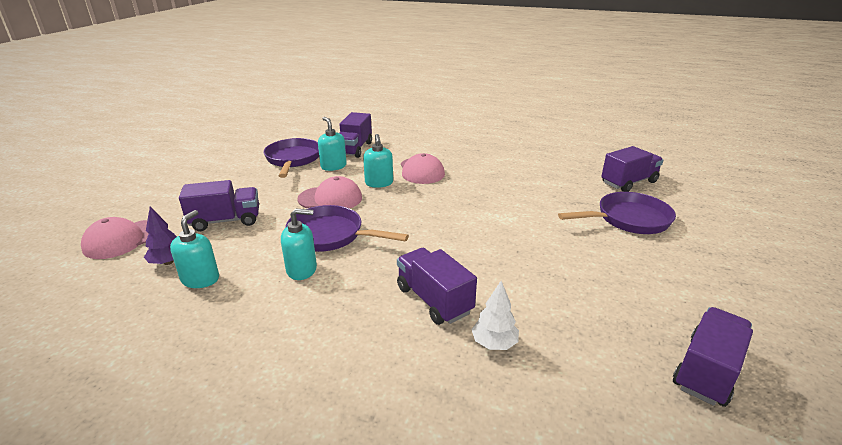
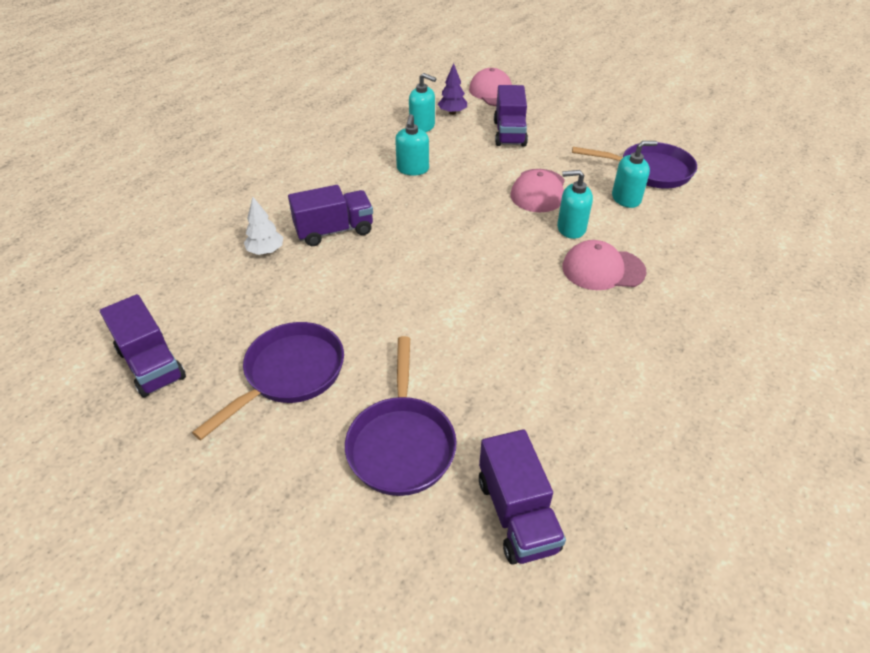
camera: 105 degrees right, 15 degrees up
purple pan [285,205,409,252] -> purple pan moved to [192,322,344,440]
purple truck [339,112,372,158] -> none

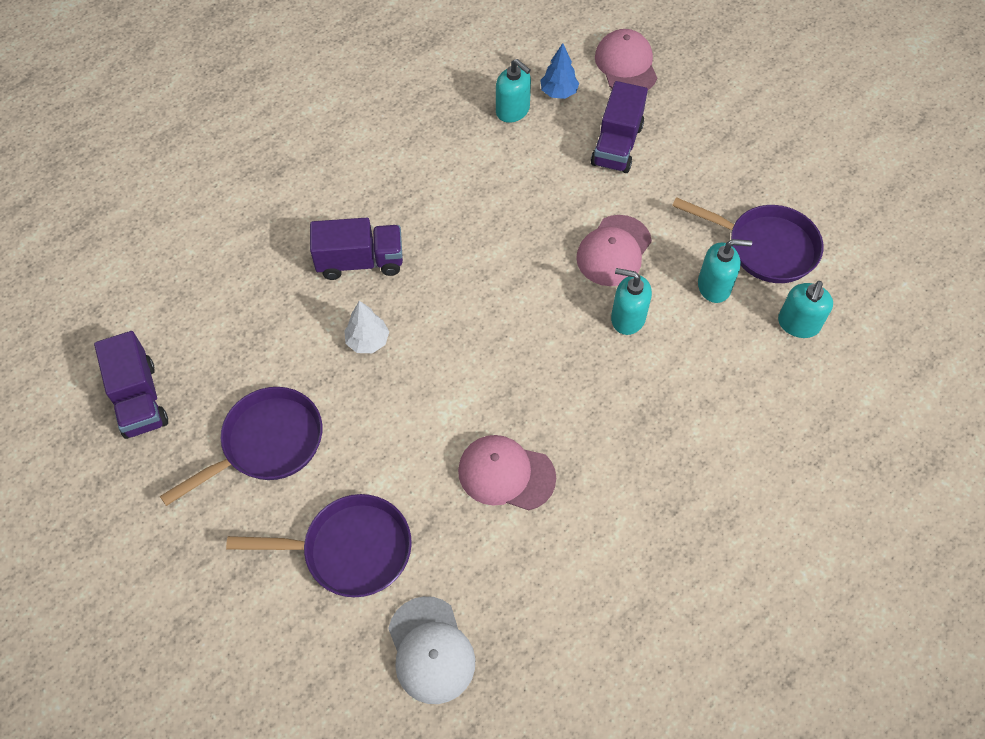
camera: 15 degrees right, 15 degrees up
white tree [244,197,283,255] -> white tree moved to [344,301,389,353]
purple pan [345,336,457,496] -> purple pan turned 105 degrees counterclockwise [226,494,412,597]
turquoise soap dispenser [395,114,429,176] -> turquoise soap dispenser moved to [778,281,833,338]
purple tree [438,63,467,115] -> blue tree [540,43,579,99]
purple truck [479,429,566,565] -> white cap [388,596,475,704]
pink cap [562,240,647,290] -> pink cap moved to [458,435,556,510]

